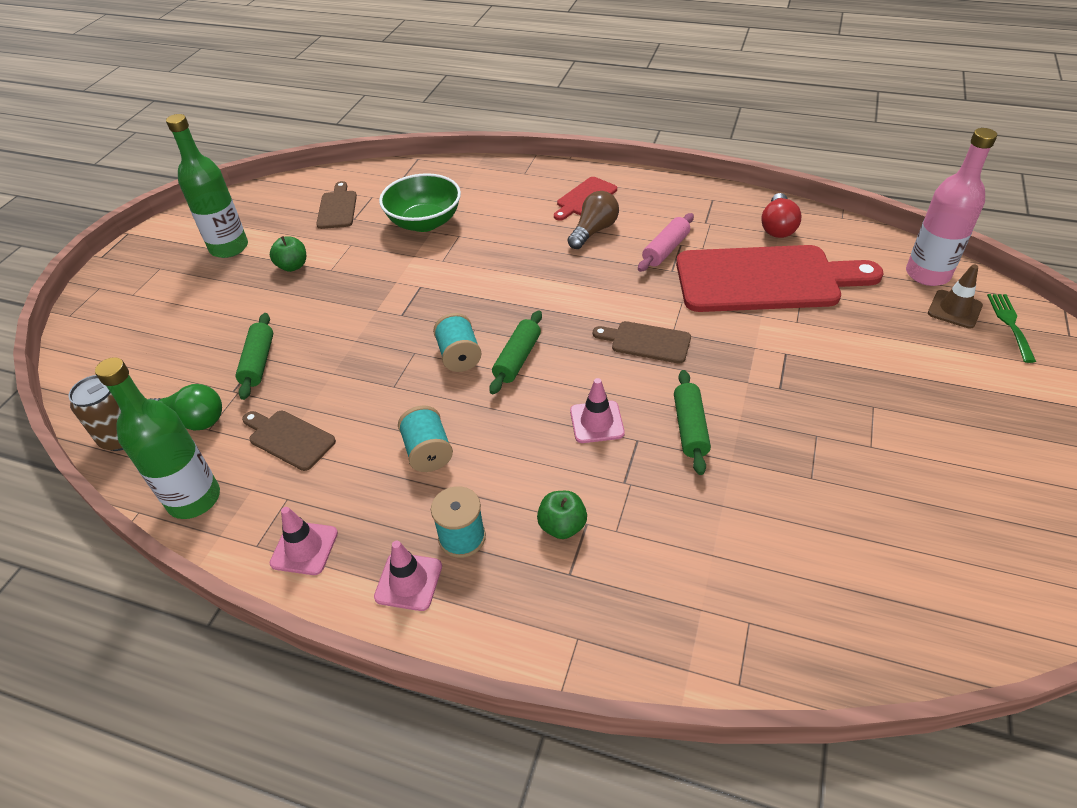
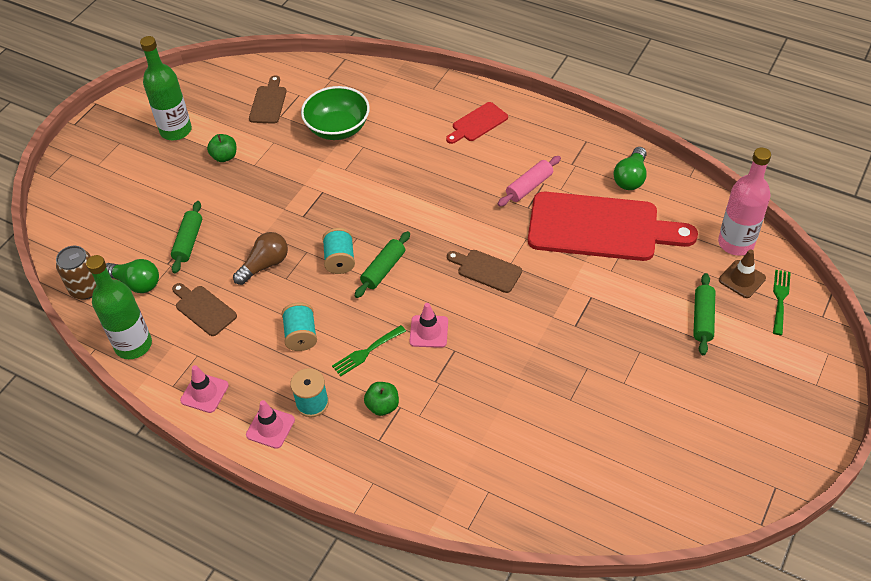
camera: 10 degrees right, 5 degrees up
brown light bulb [568,191,619,249] -> brown light bulb moved to [233,232,288,285]
green rolling pin [674,370,711,475] -> green rolling pin moved to [693,273,715,355]
red light bulb [761,193,801,238] -> green light bulb [614,147,647,190]
none -> green fork [332,325,406,377]

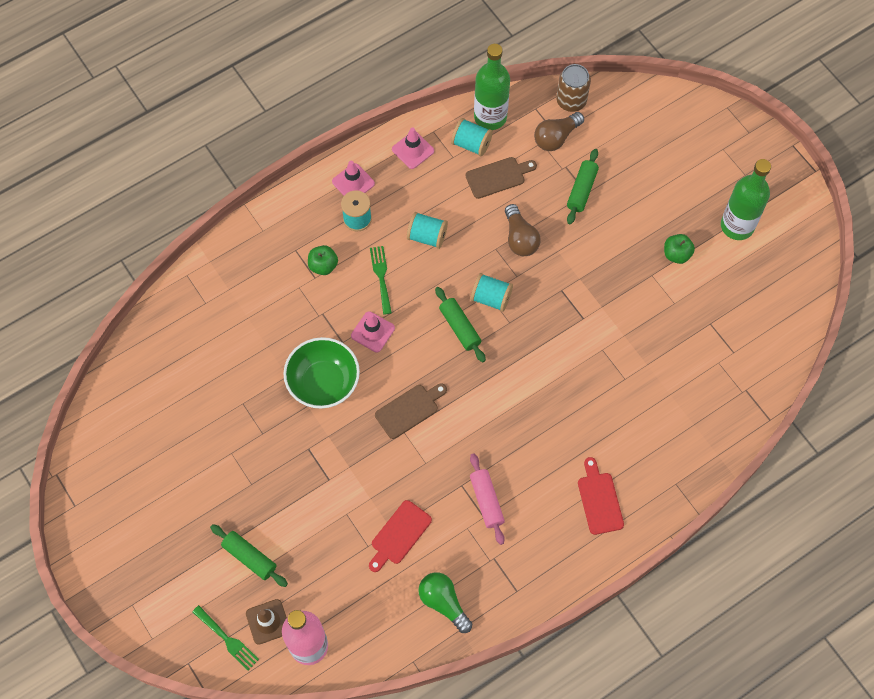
camera: 115 degrees right, 15 degrees up
green light bulb [106,259,159,293] -> brown light bulb [534,112,584,151]
green rolling pin [171,201,202,274] -> green rolling pin turned 75 degrees clockwise [567,149,599,224]
brown cutting board [249,75,287,124] -> none
green bowl [301,86,370,140] -> green bowl moved to [283,337,360,409]
red cutting board [528,192,698,261] -> red cutting board [369,500,432,572], size x0.45
none -> turquoise spool [451,118,493,156]

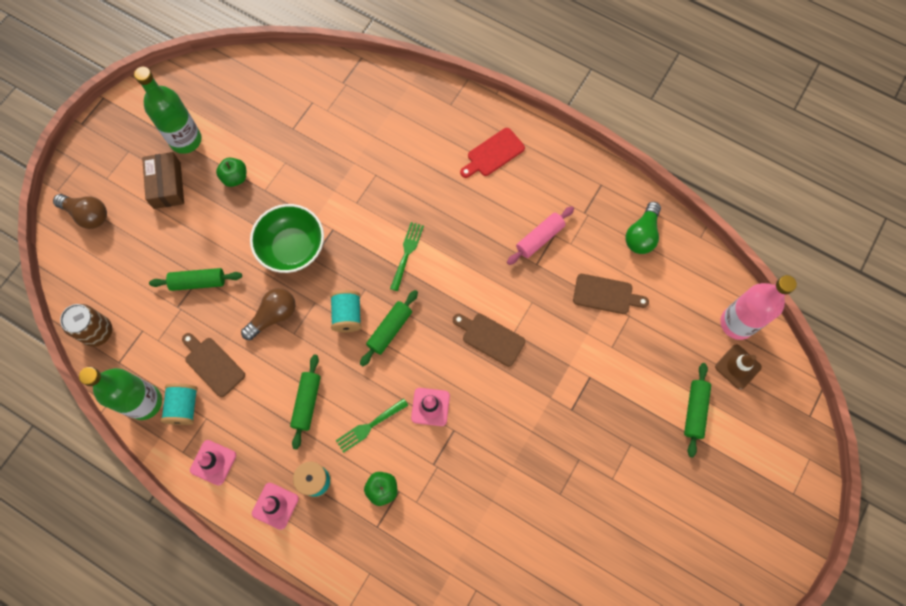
camera: 115 degrees left, 5 degrees up
green fork [192,605,259,670] -> green fork moved to [390,222,424,291]
green bowl [283,337,360,409] -> green bowl moved to [250,204,324,273]
red cutting board [369,500,432,572] -> brown cutting board [573,274,649,314]
turquoise spool [407,212,448,249] -> green rolling pin [290,354,321,450]
brown light bulb [534,112,584,151] -> brown light bulb moved to [53,194,107,229]
none -> brown box [142,152,184,209]

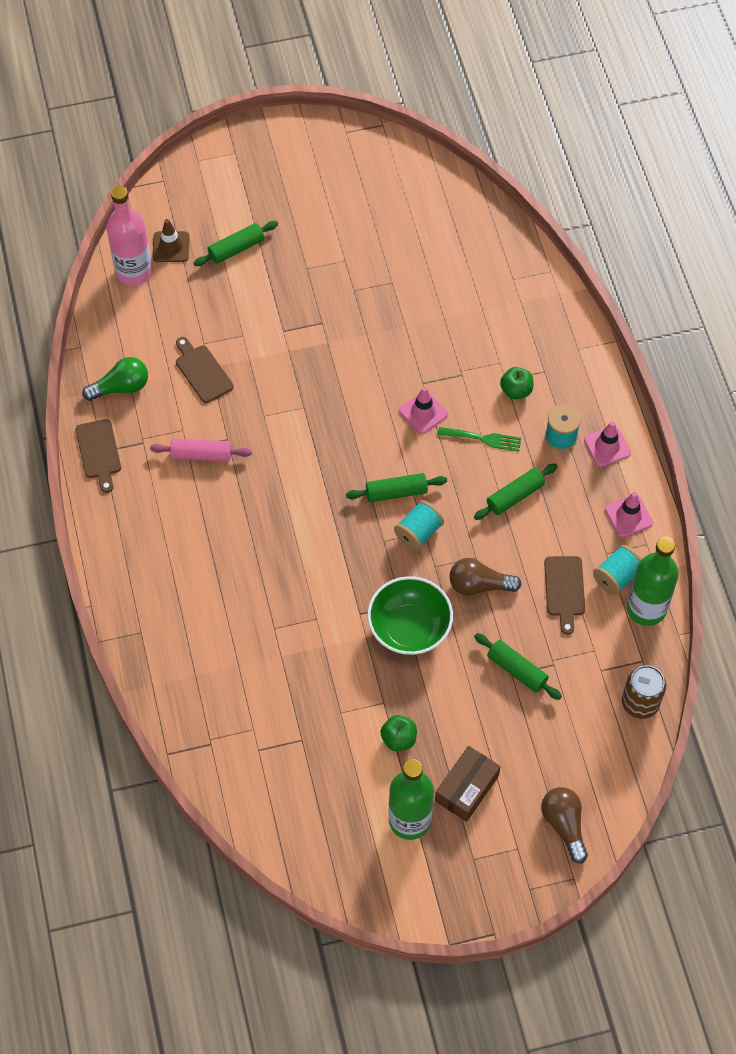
camera: 135 degrees left, 10 degrees down
green fork [390,222,424,291] -> none
brown cutting board [453,314,525,367] -> brown cutting board moved to [76,419,121,493]
red cutting board [460,128,525,178] -> none

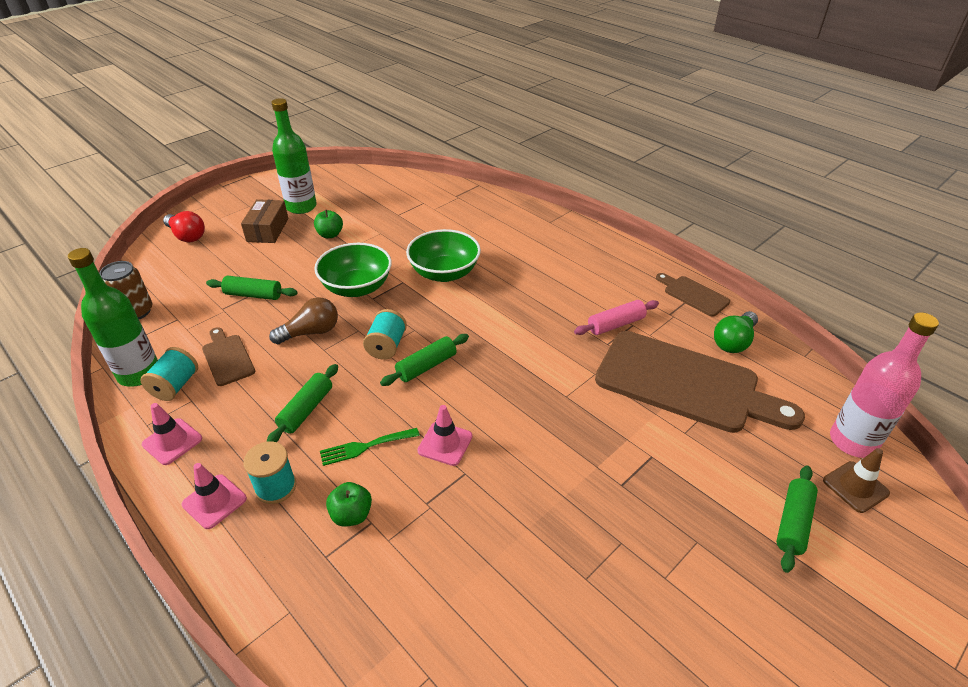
camera: 150 degrees right, 20 degrees down
brown cutting board [176,337,234,403] -> brown cutting board [595,331,805,433], size x2.20
brown light bulb [541,787,588,863] -> red light bulb [163,211,205,242]
none -> green bowl [406,229,481,282]

